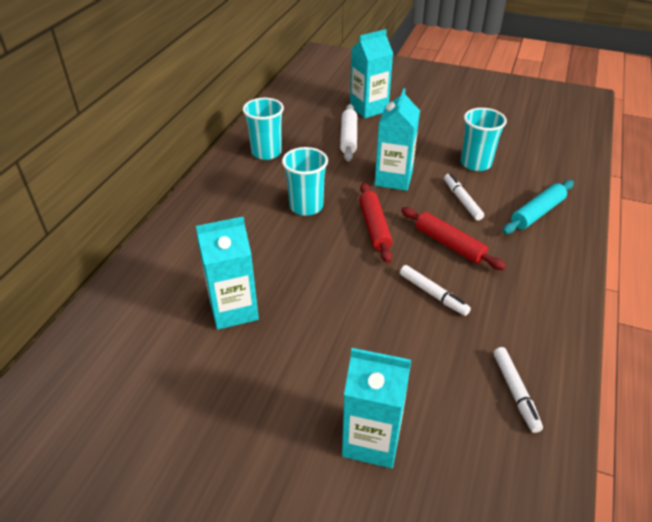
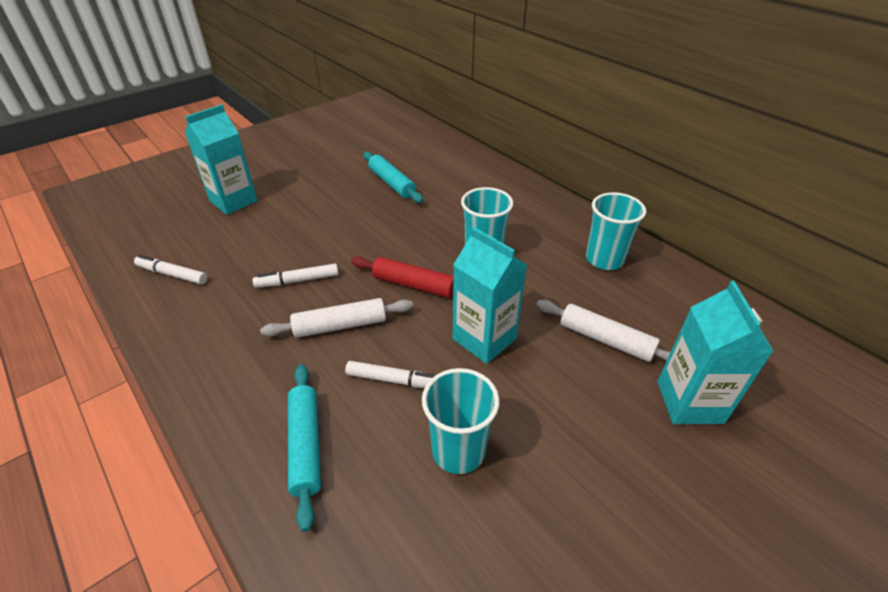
camera: 120 degrees right, 0 degrees up
turquoise carton [196,217,259,330] -> turquoise rolling pin [363,151,423,203]
red rolling pin [401,207,506,270] -> white rolling pin [260,298,413,338]

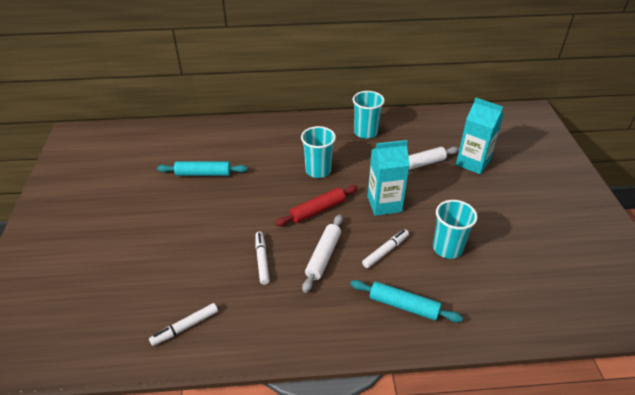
camera: 55 degrees left, 0 degrees up
turquoise carton [185,104,258,215] -> none
white marker [253,264,339,288] -> white marker turned 150 degrees clockwise [255,232,270,285]

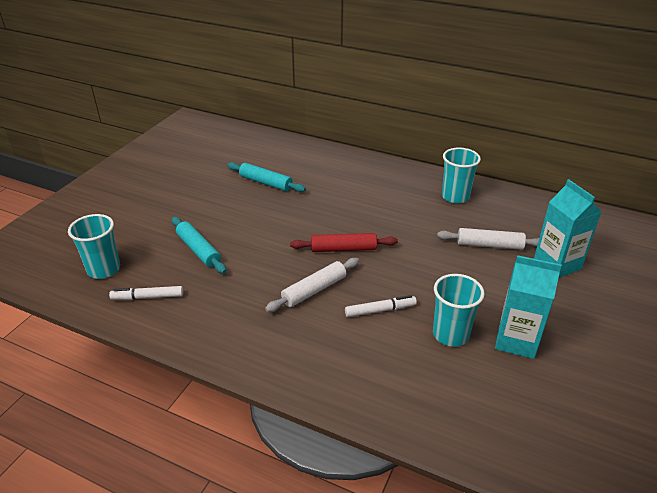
camera: 30 degrees right, 5 degrees down
white marker [255,232,270,285] -> none
turquoise cup [301,126,336,178] -> turquoise cup moved to [68,214,120,279]
turquoise rolling pin [350,280,463,322] -> turquoise rolling pin moved to [172,217,226,274]
turquoise carton [367,140,410,216] -> turquoise carton moved to [495,255,562,359]

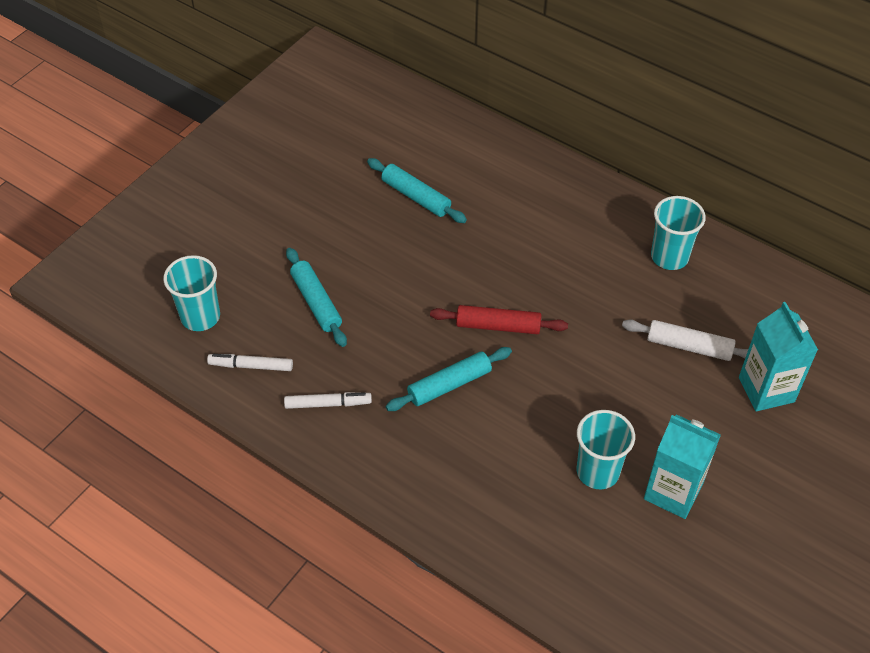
camera: 10 degrees right, 15 degrees up
white rolling pin [265,258,359,312] -> turquoise rolling pin [386,347,512,411]
white marker [345,295,417,317] -> white marker moved to [284,392,372,409]

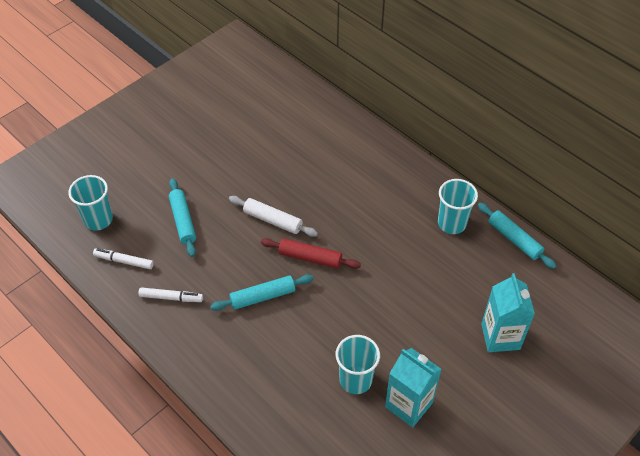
camera: 10 degrees right, 0 degrees up
turquoise rolling pin [367,158,467,223] -> turquoise rolling pin moved to [478,203,556,269]
white rolling pin [622,319,748,361] -> white rolling pin moved to [229,196,318,237]

